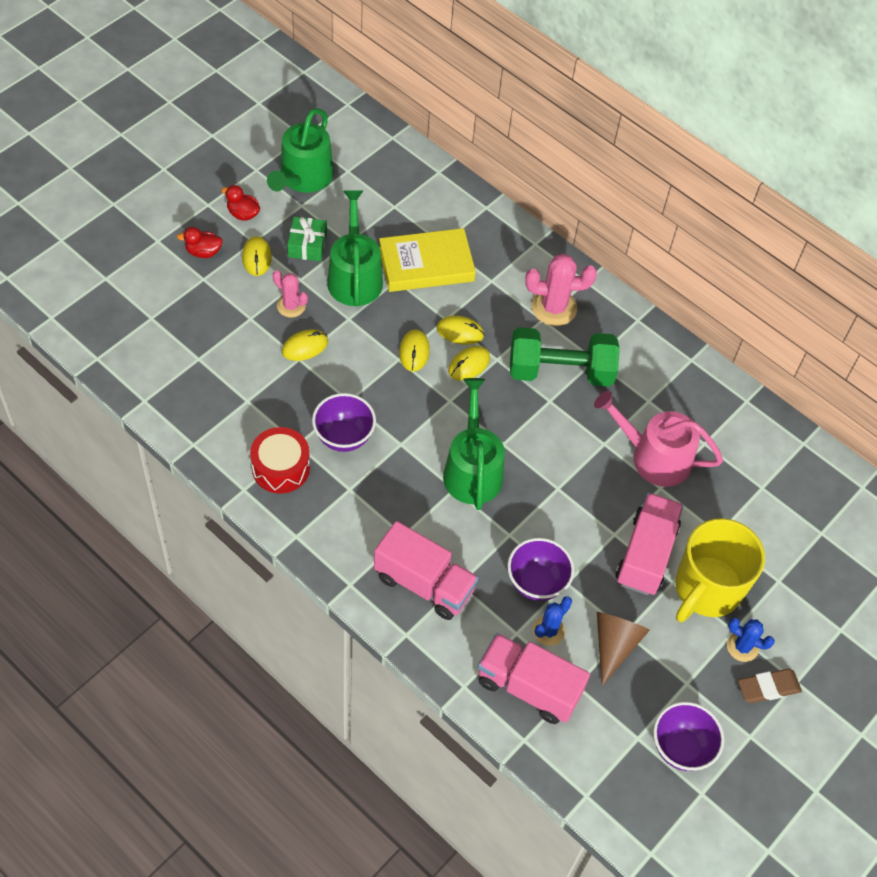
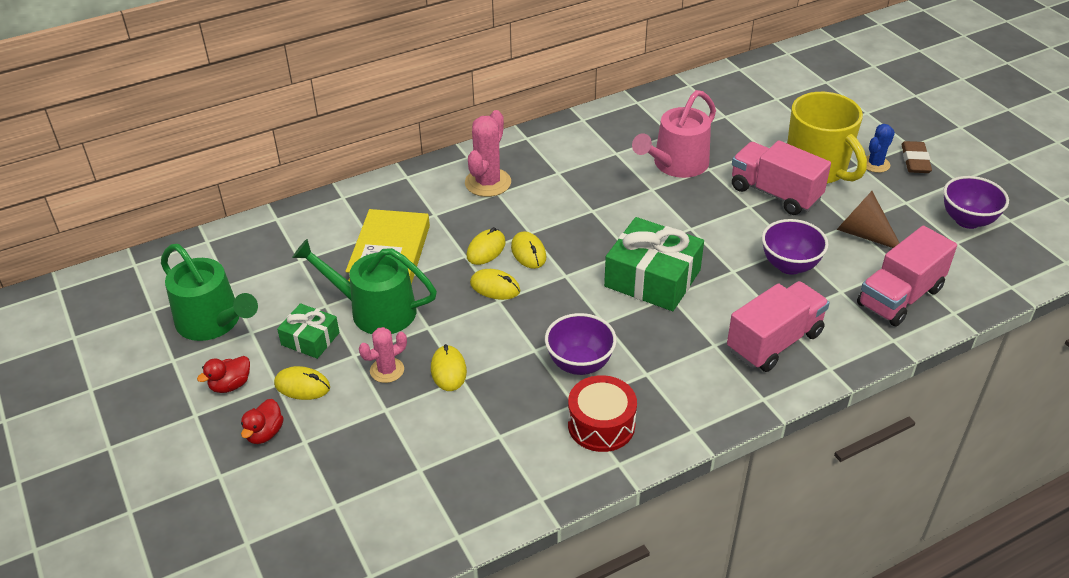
camera: 65 degrees left, 15 degrees down
green watering can [443,378,505,510] -> green gift [604,217,704,311]
green dumbbell [510,327,620,386] -> none
blue cactus [533,596,572,646] -> none

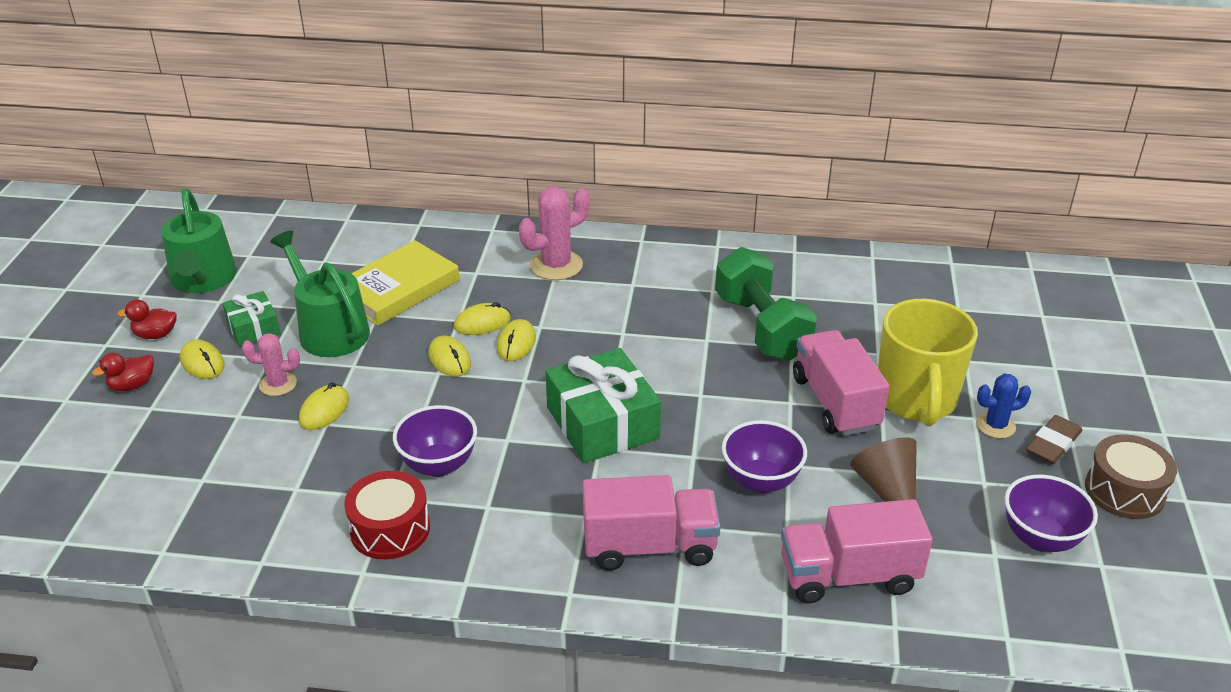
camera: 35 degrees right, 5 degrees down
pink watering can [632,90,716,178] -> green dumbbell [715,247,817,361]
none -> brown drum [1085,434,1177,519]

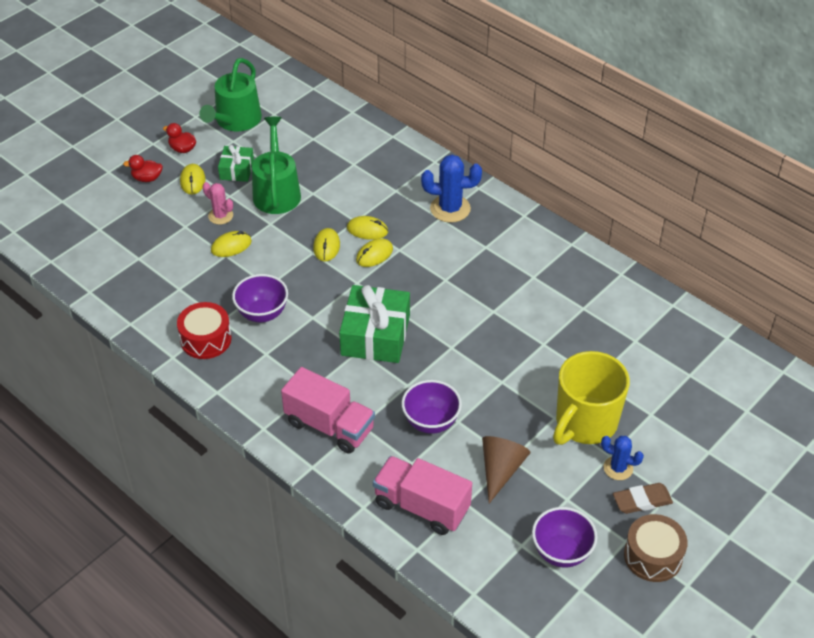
camera: 35 degrees right, 10 degrees up
yellow book [351,240,460,326] -> none
pink cactus [519,186,589,280] -> blue cactus [421,155,482,223]
green dumbbell [715,247,817,361] -> none
pink truck [793,330,890,436] -> none

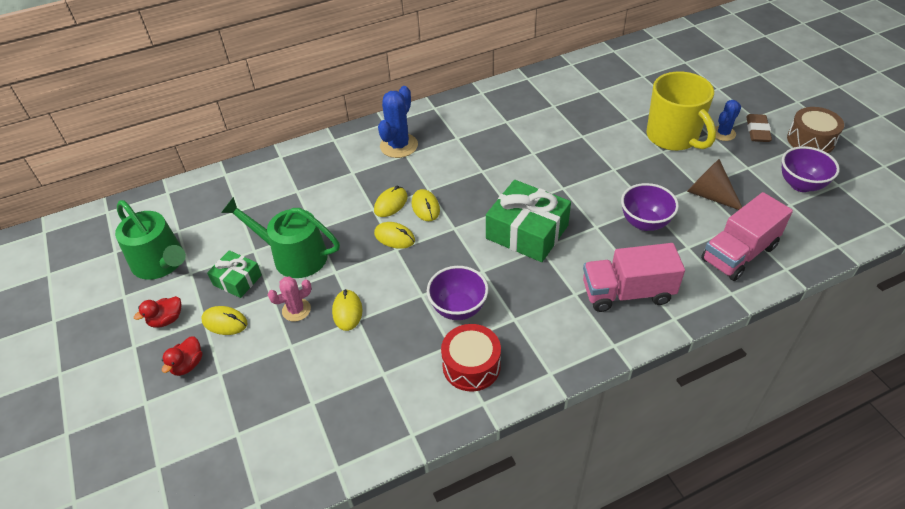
camera: 65 degrees left, 0 degrees up
pink truck [281,367,375,454] -> pink truck turned 150 degrees counterclockwise [583,243,685,312]

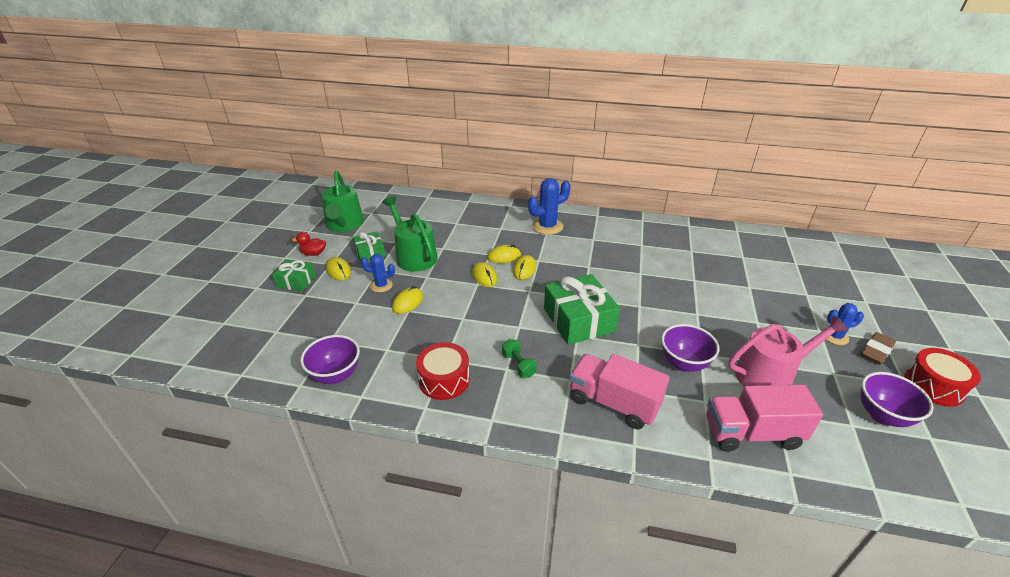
camera: 35 degrees right, 10 degrees down
red duck [162,336,203,376] -> green gift [272,260,316,291]
pink cactus [268,276,312,322] -> blue cactus [361,254,395,292]
purple bowl [427,266,488,320] -> purple bowl moved to [300,335,360,384]
yellow mug [646,72,716,151] -> none
brown cone [687,159,742,210] -> pink watering can [728,315,848,387]
brown drum [787,107,844,153] -> red drum [904,348,981,406]
none -> green dumbbell [502,339,537,378]

